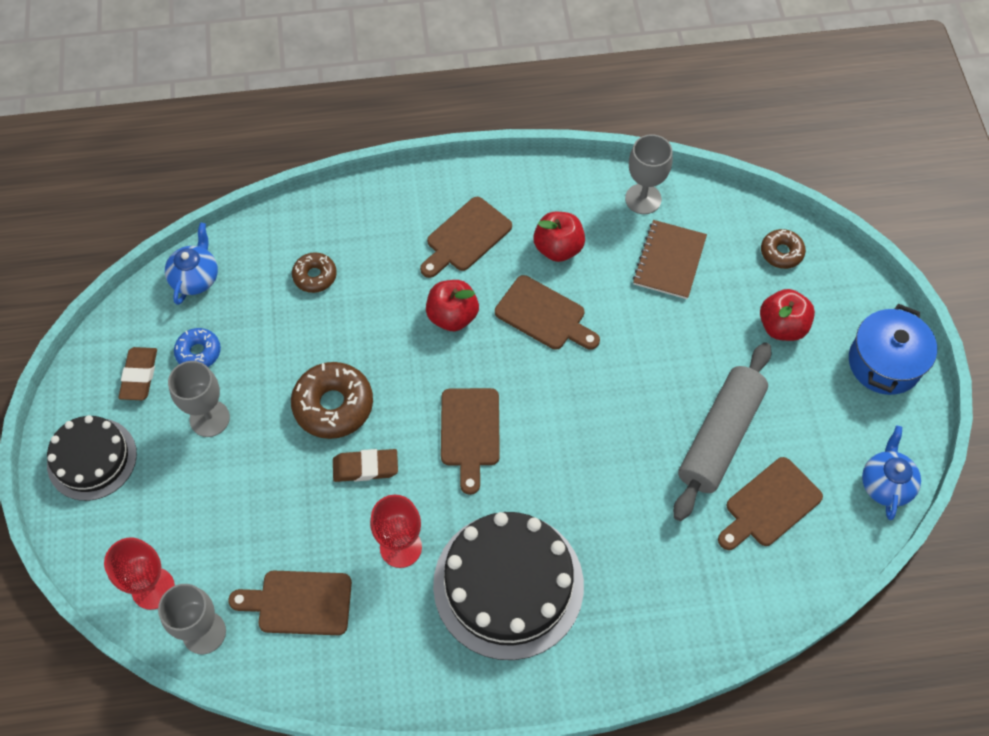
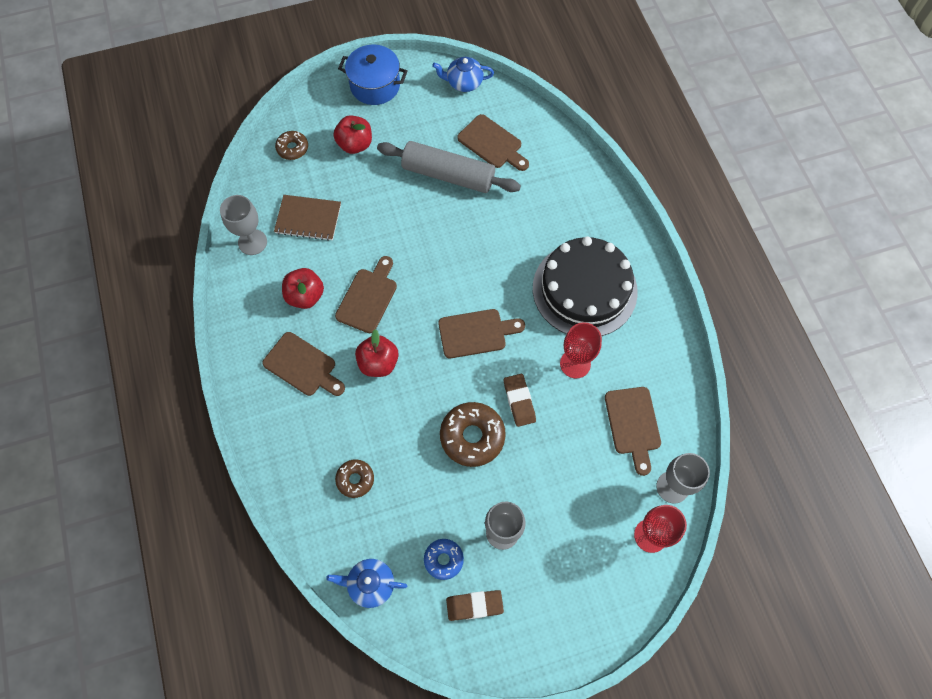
camera: 100 degrees left, 5 degrees up
black cake [47,415,137,501] -> none

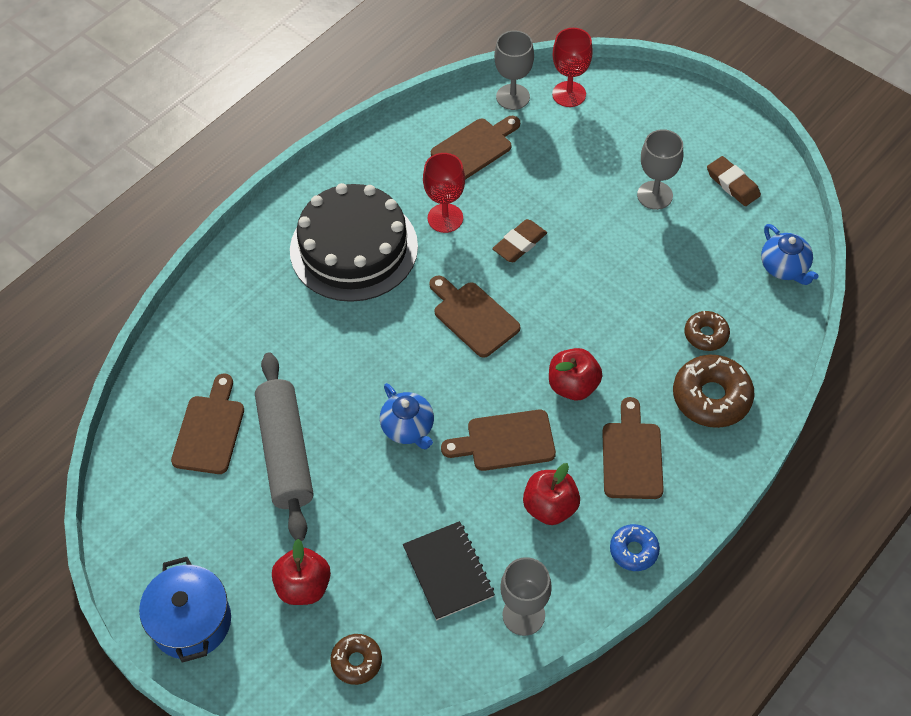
camera: 120 degrees left, 10 degrees down
brown notebook [274,195,341,241] -> black notebook [403,521,495,620]
blue donut [424,539,464,580] -> blue donut moved to [610,524,660,571]
blue teapot [432,57,494,92] -> blue teapot moved to [380,383,434,449]
brown donut [440,402,506,467] -> brown donut moved to [673,355,755,428]

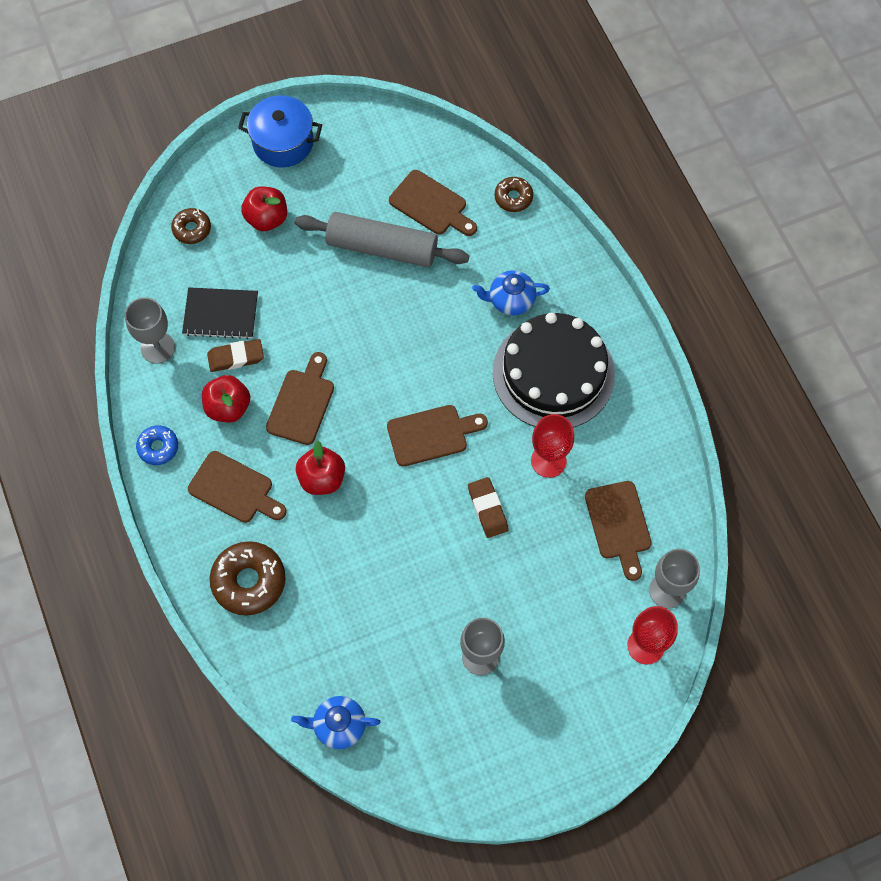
camera: 115 degrees right, 10 degrees up
blue teapot [380,383,434,449] -> blue teapot moved to [472,270,550,315]
brown donut [684,311,730,351] -> brown donut moved to [495,177,533,212]
brown eraser [707,156,761,206] -> brown eraser moved to [207,339,264,372]

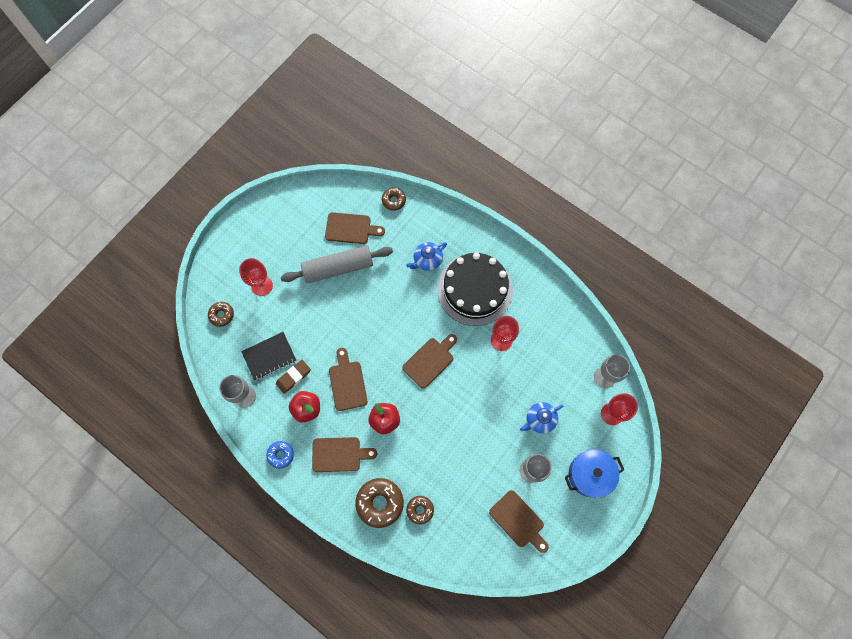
camera: 30 degrees left, 5 degrees up
blue pot [238,95,322,168] -> blue pot moved to [565,449,624,498]
red apple [241,186,287,231] -> red goblet [239,258,273,296]
blue teapot [291,696,381,749] -> blue teapot moved to [520,402,564,434]
brown eraser [468,477,509,538] -> none
brown cutting board [585,481,652,581] -> brown cutting board moved to [489,490,549,553]
none -> brown donut [406,496,434,525]

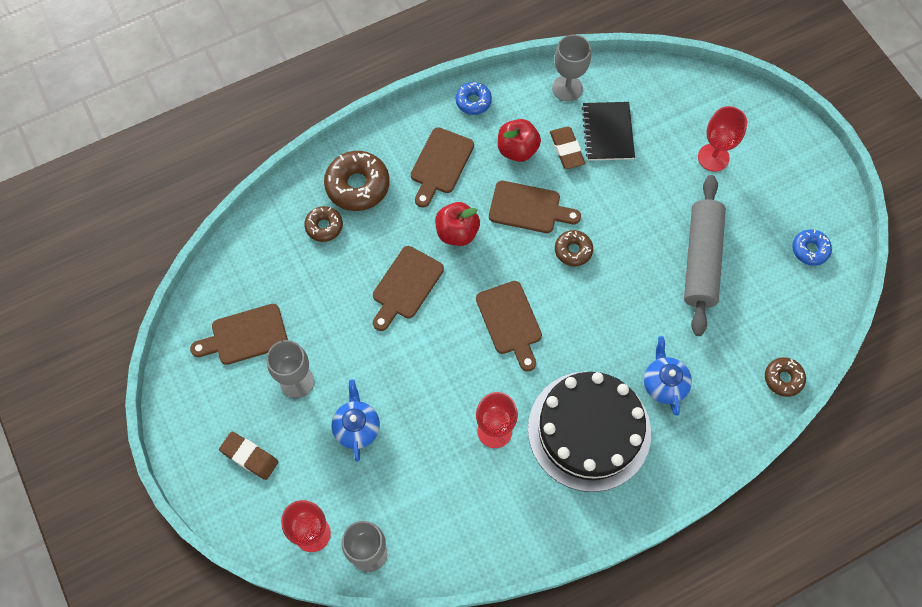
camera: 115 degrees right, 5 degrees down
brown donut [208,302,234,327] -> brown donut moved to [555,230,593,266]
brown cutting board [325,212,385,244] -> brown cutting board moved to [373,246,444,331]
blue pot [565,449,624,498] -> brown eraser [219,432,279,480]
none -> blue donut [792,229,832,266]

